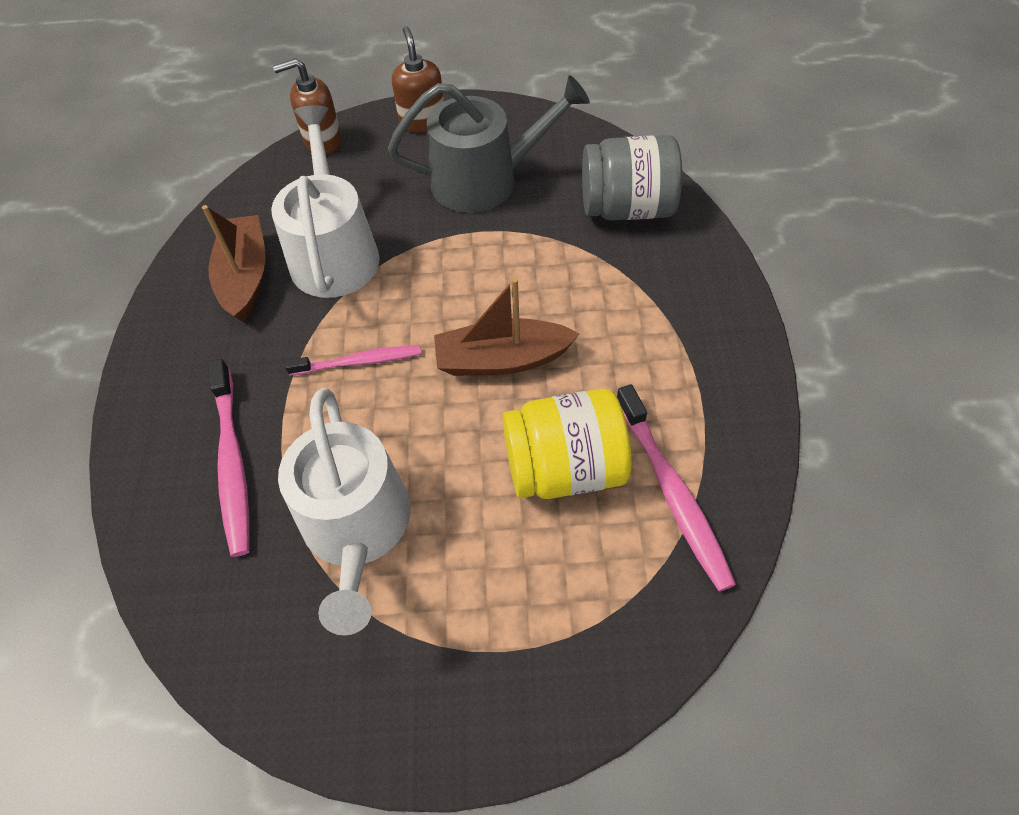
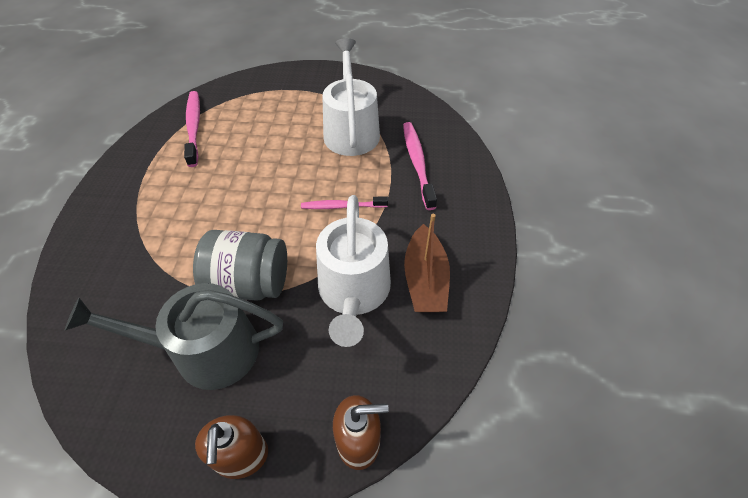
camera: 175 degrees left, 5 degrees down
brown boat [434,278,579,376] -> none
yellow jar [502,388,632,499] -> none
grey jar [582,135,682,220] -> grey jar moved to [193,230,287,301]

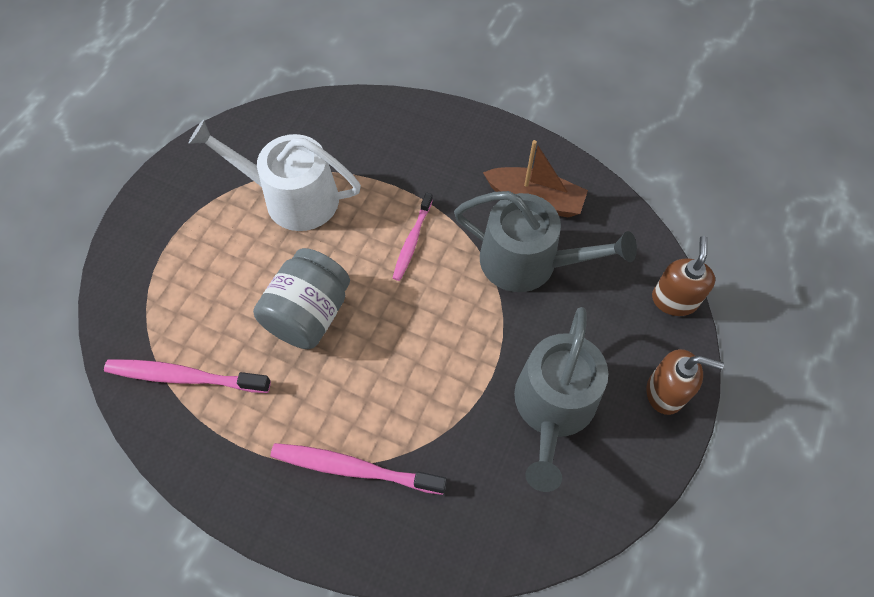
camera: 70 degrees left, 10 degrees up
grey jar [193,230,287,301] -> grey jar moved to [253,248,350,349]
white watering can [316,195,391,347] -> grey watering can [454,191,637,292]
pink toothbrush [403,122,437,210] -> pink toothbrush moved to [270,443,447,495]

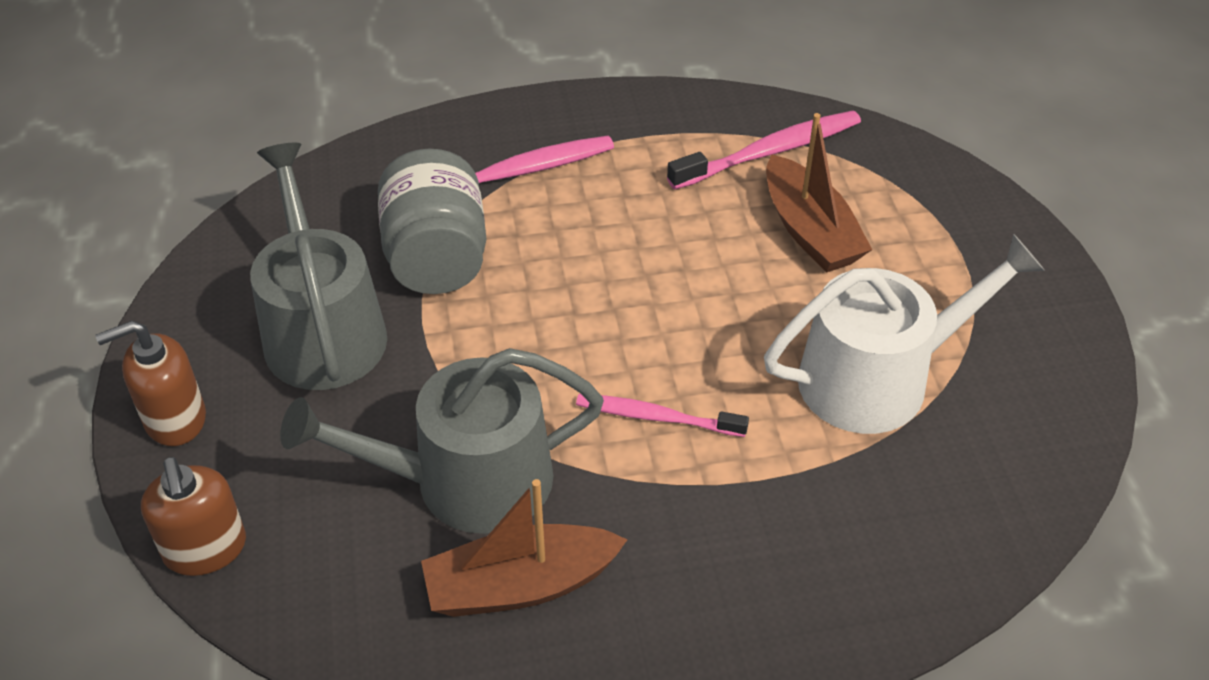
camera: 145 degrees right, 15 degrees down
grey jar [253,248,350,349] -> grey jar moved to [378,149,486,294]
pink toothbrush [393,193,433,281] -> pink toothbrush turned 60 degrees counterclockwise [576,394,749,437]
none -> brown boat [766,113,872,273]

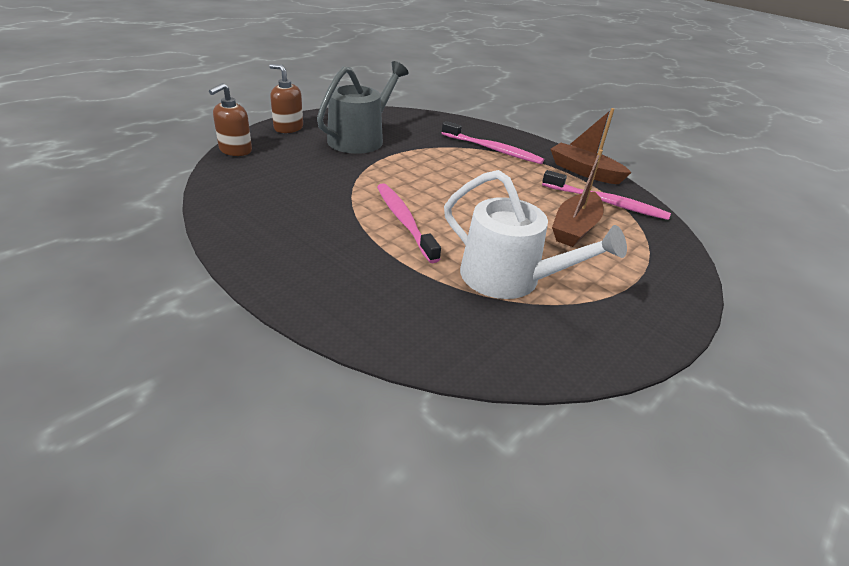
camera: 50 degrees right, 10 degrees down
grey watering can [280,348,604,534] -> none
grey jar [378,149,486,294] -> none
brown boat [421,479,628,617] -> brown boat moved to [551,108,632,184]
pink toothbrush [576,394,749,437] -> pink toothbrush [377,183,441,263], size x1.52

